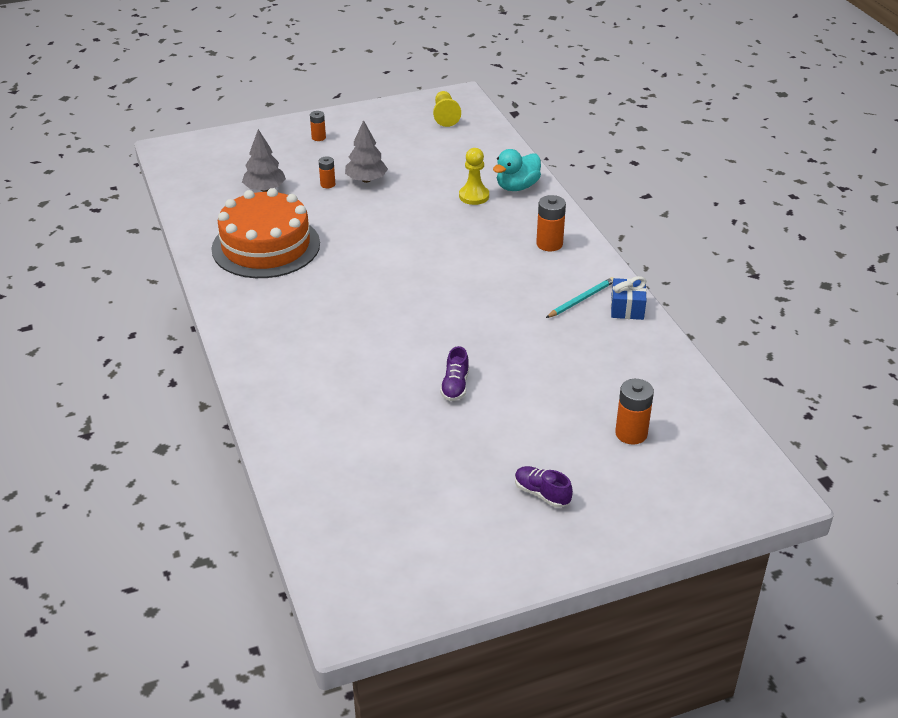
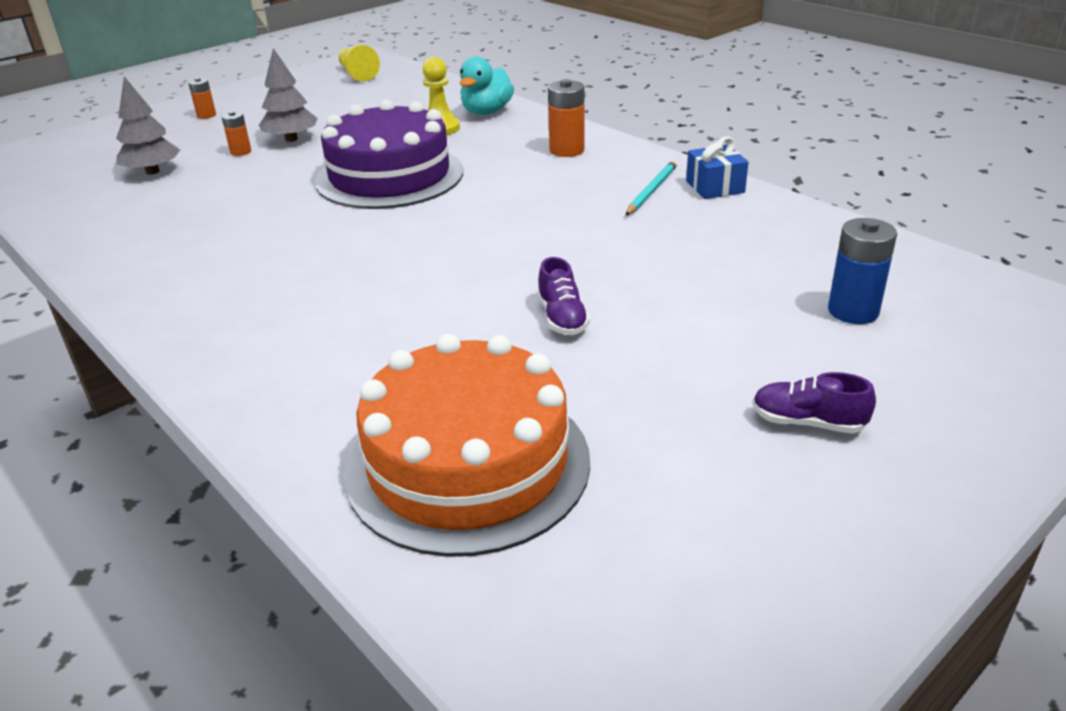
camera: 20 degrees left, 5 degrees down
orange cake [211,188,320,278] -> orange cake moved to [345,334,590,557]
orange battery [615,379,654,444] -> blue battery [828,218,897,324]
none -> purple cake [315,100,463,209]

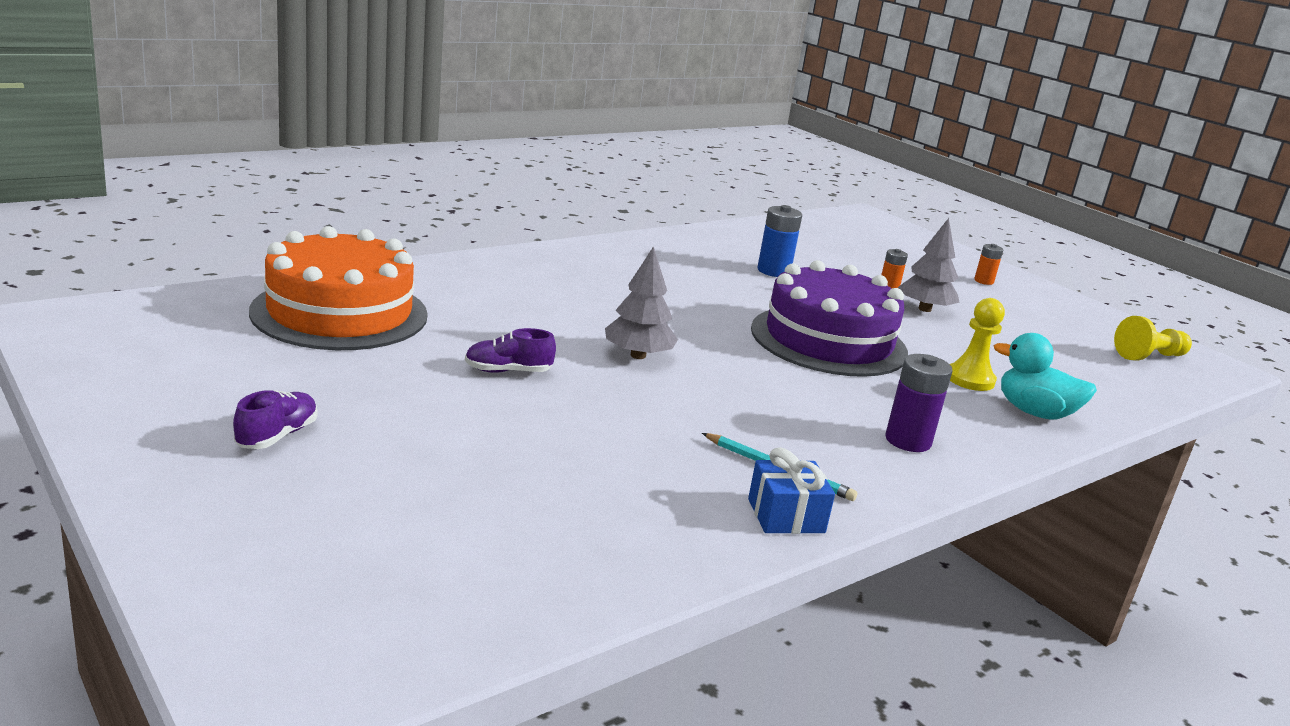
camera: 90 degrees right, 10 degrees down
grey tree [116,76,180,175] -> grey tree moved to [605,246,678,359]
orange battery [548,79,585,157] -> purple battery [885,354,952,452]
blue battery [828,218,897,324] -> blue battery moved to [758,205,802,277]

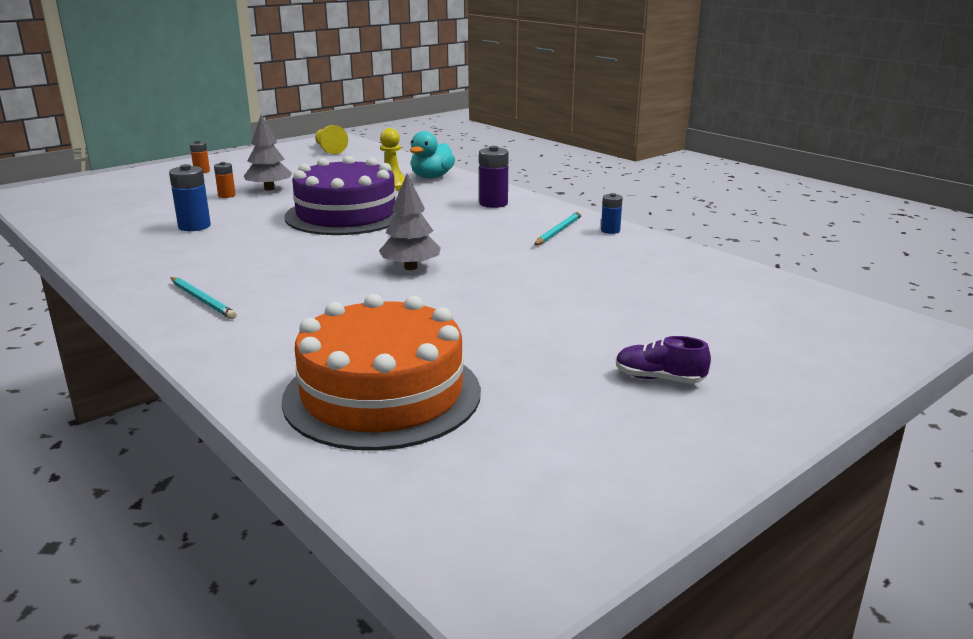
camera: 90 degrees left, 0 degrees up
purple shoe [465,328,556,373] -> none
blue gift [748,447,835,534] -> blue battery [601,193,623,234]
none -> turquoise pencil [170,277,237,319]

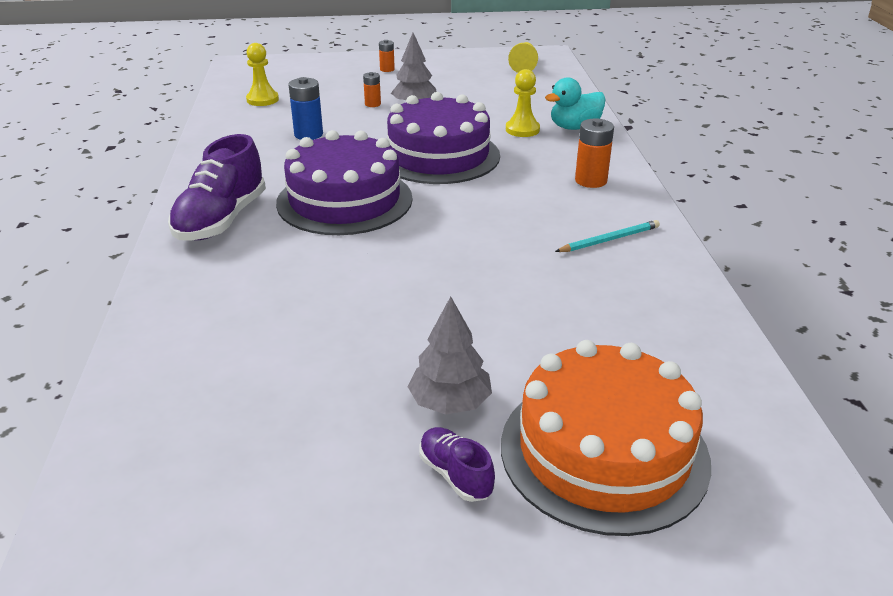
camera: 35 degrees right, 10 degrees up
turquoise pencil [170,277,237,319] -> purple shoe [168,134,266,240]
orange cake [282,294,481,451] -> orange cake moved to [501,340,711,536]
grey tree [379,174,441,270] -> grey tree moved to [407,296,492,415]
purple battery [479,146,509,208] -> orange battery [575,119,614,188]
blue battery [601,193,623,234] -> none
none -> yellow pawn [246,43,279,106]
none -> purple cake [276,130,412,235]

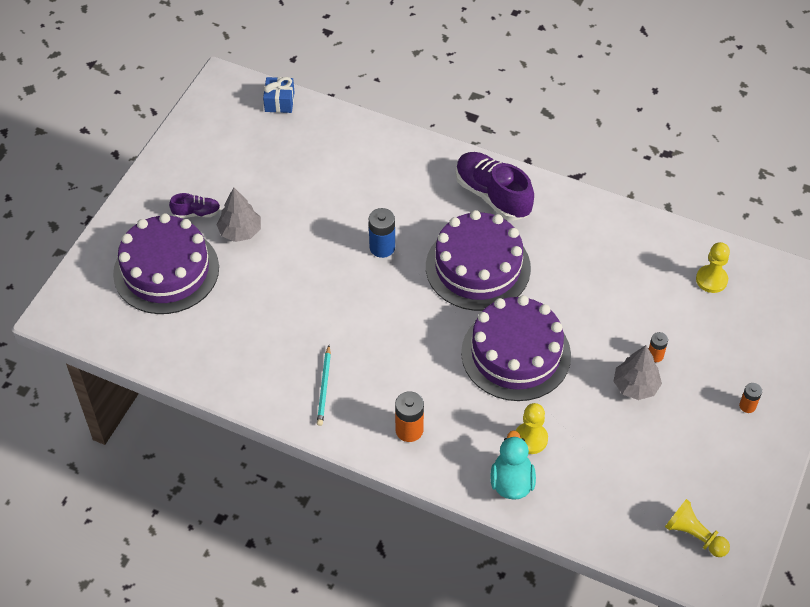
camera: 120 degrees right, 20 degrees up
blue battery [288,77,323,140] -> blue battery moved to [369,208,395,258]
orange cake [501,340,711,536] -> purple cake [113,213,219,314]
none -> blue gift [263,77,295,113]

